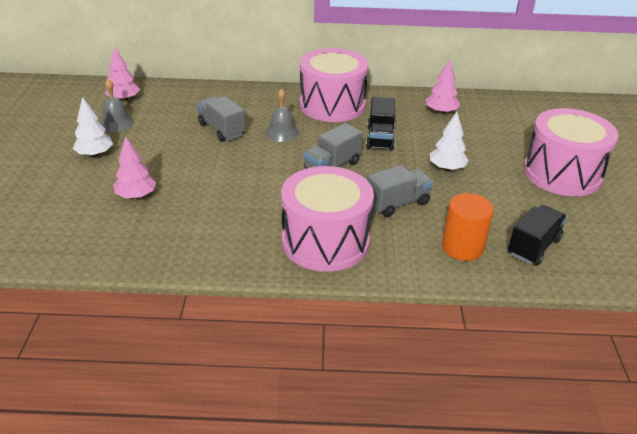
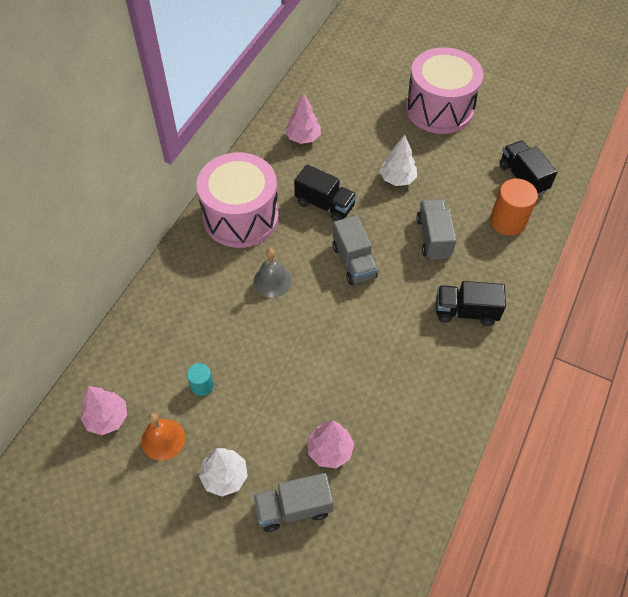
camera: 65 degrees left, 20 degrees up
grey bell [100,79,134,132] -> orange bell [141,413,185,461]
grey truck [197,96,245,142] -> grey truck moved to [253,473,334,532]
pink drum [281,166,374,272] -> black truck [436,281,506,326]
none -> turquoise cylinder [187,363,214,396]

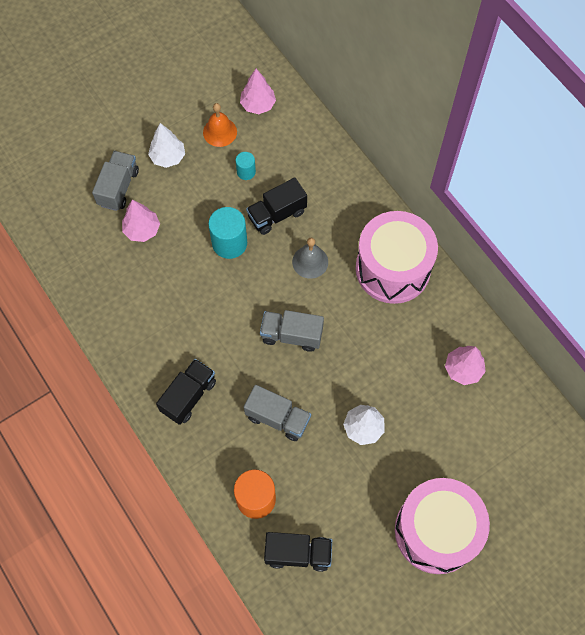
camera: 120 degrees right, 10 degrees up
black truck [294,165,357,221] -> black truck moved to [246,178,307,235]
none -> turquoise cylinder [208,207,247,259]

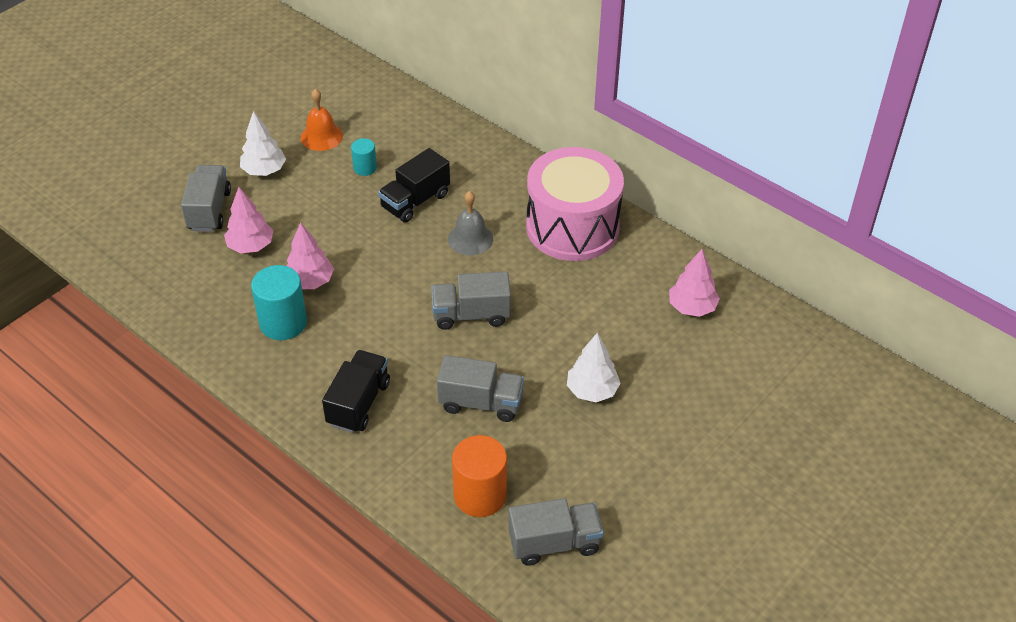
camera: 15 degrees left, 20 degrees down
turquoise cylinder [208,207,247,259] -> turquoise cylinder moved to [251,265,307,340]
pink tree [240,69,276,114] -> pink tree moved to [286,222,334,289]
black truck [264,532,332,572] -> grey truck [508,498,603,566]
pink drum [395,478,490,574] -> none

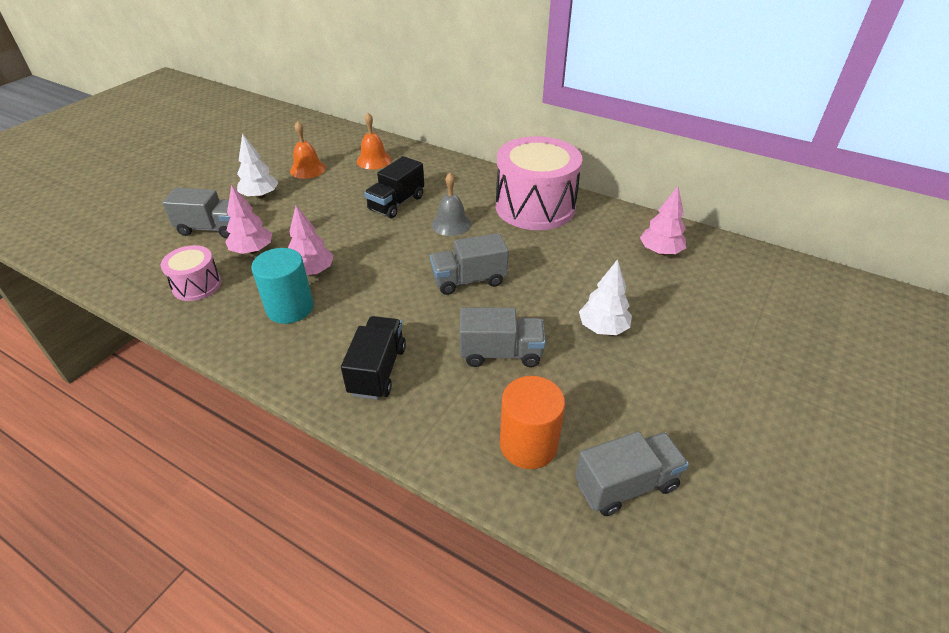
camera: 10 degrees left, 5 degrees down
grey truck [181,165,231,231] -> grey truck turned 105 degrees clockwise [162,188,230,238]
turquoise cylinder [351,138,377,176] -> none
none -> pink drum [161,245,221,301]
none -> orange bell [357,113,391,169]

